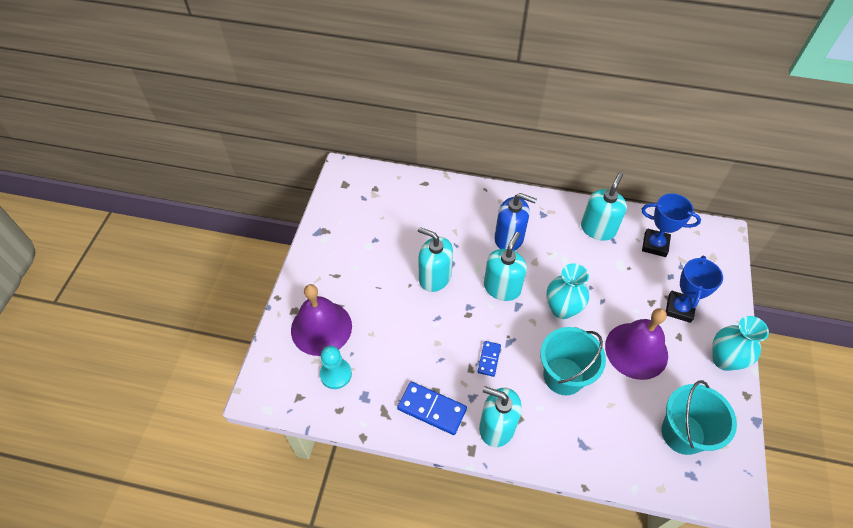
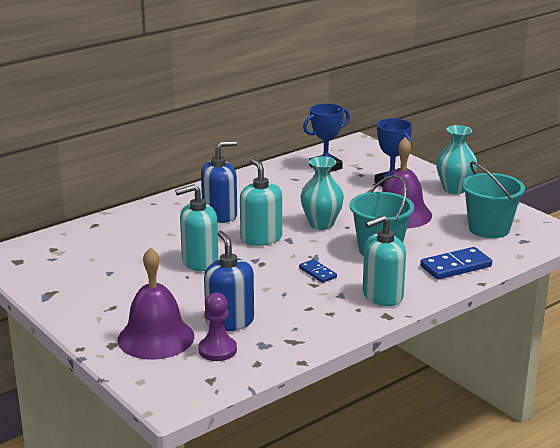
camera: 50 degrees left, 30 degrees down
turquoise pawn [320,346,352,389] -> purple pawn [198,293,237,361]
blue domino [397,382,467,435] -> blue domino moved to [420,247,492,280]
turquoise soap dispenser [581,172,627,241] -> none
none -> blue soap dispenser [204,231,254,331]

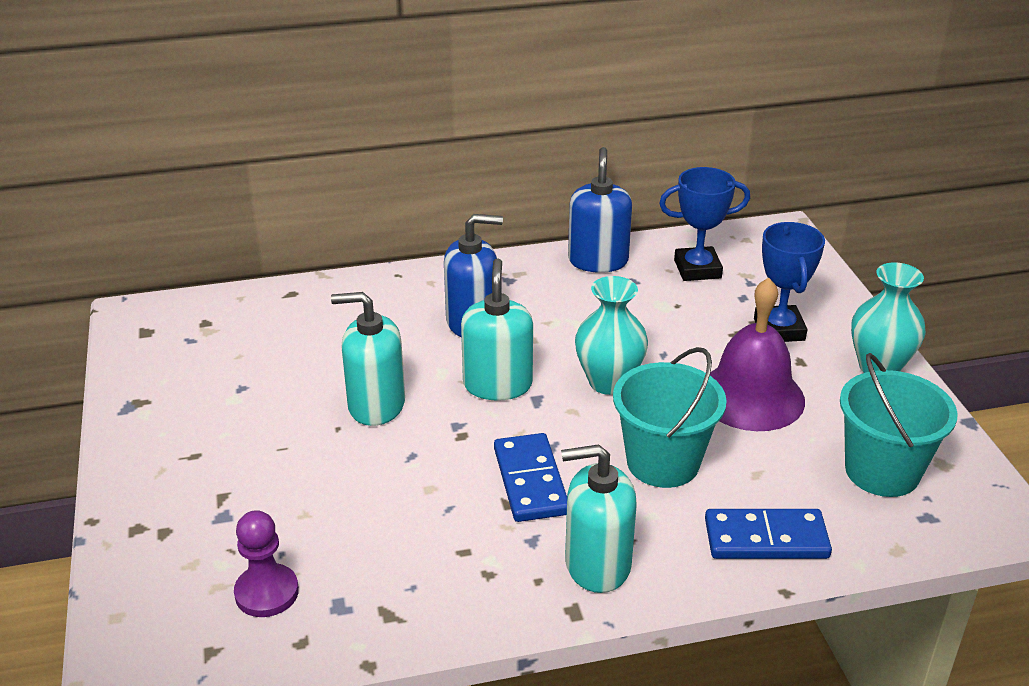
camera: 25 degrees right, 10 degrees up
purple bell [118,247,194,360] -> none
blue soap dispenser [204,231,254,331] -> blue soap dispenser moved to [568,147,632,273]
blue domino [299,259,337,283] -> blue domino [494,433,567,522], size x1.72

